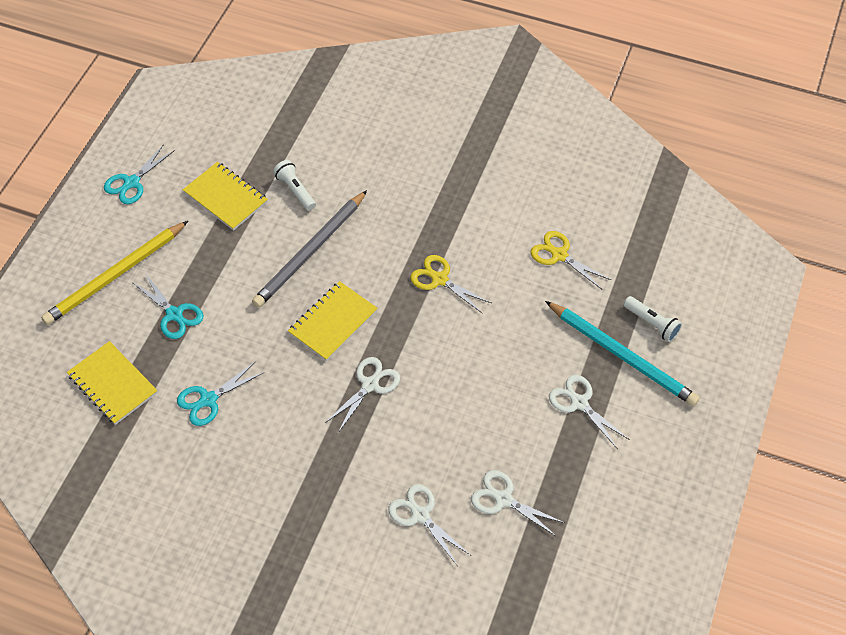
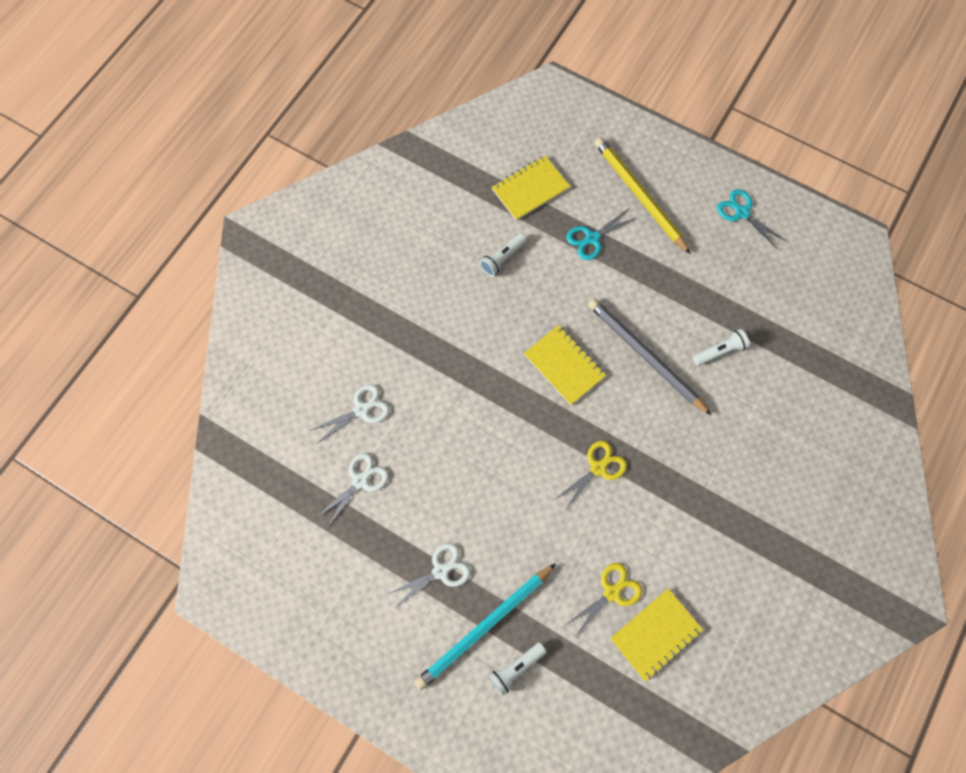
camera: 100 degrees right, 15 degrees up
turquoise scissors [177,361,265,426] -> white flashlight [480,233,527,276]
yellow notebook [183,162,268,231] -> yellow notebook moved to [610,588,703,682]
white scissors [325,357,400,433] -> none

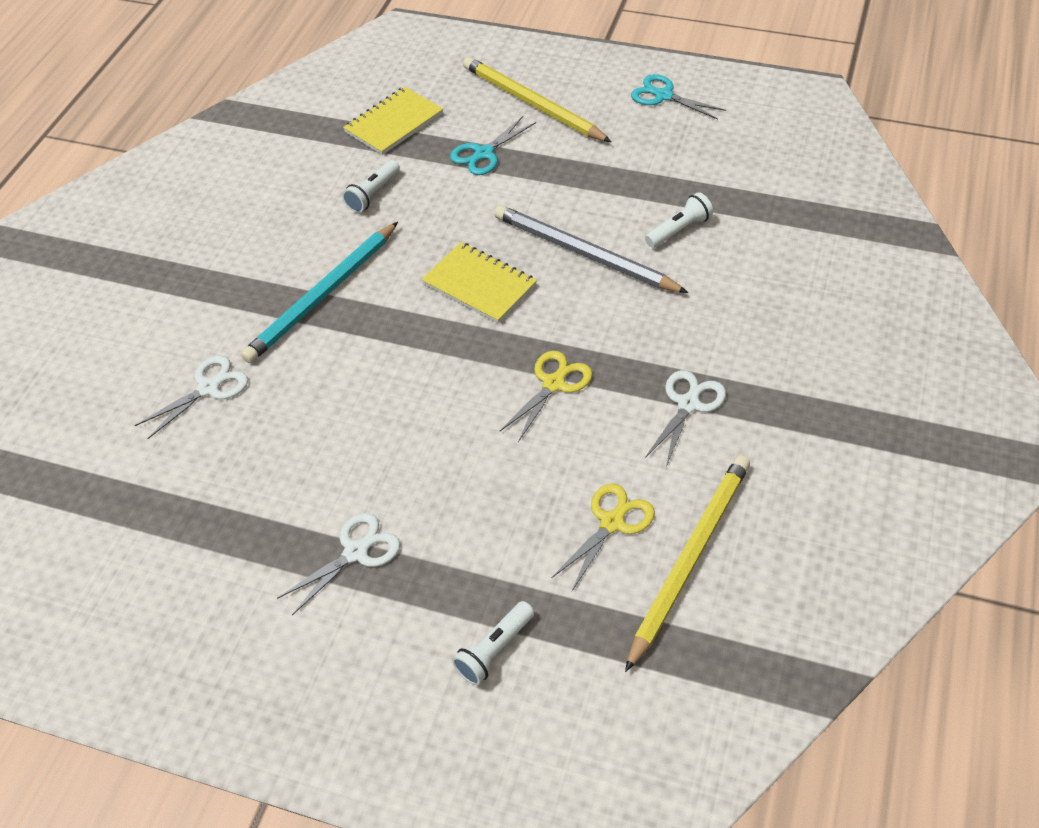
camera: 10 degrees left, 20 degrees down
white scissors [316,453,389,529] -> white scissors moved to [645,370,726,467]
turquoise pencil [414,563,556,690] -> turquoise pencil moved to [241,222,398,363]
yellow notebook [610,588,703,682] -> yellow pencil [625,455,750,672]

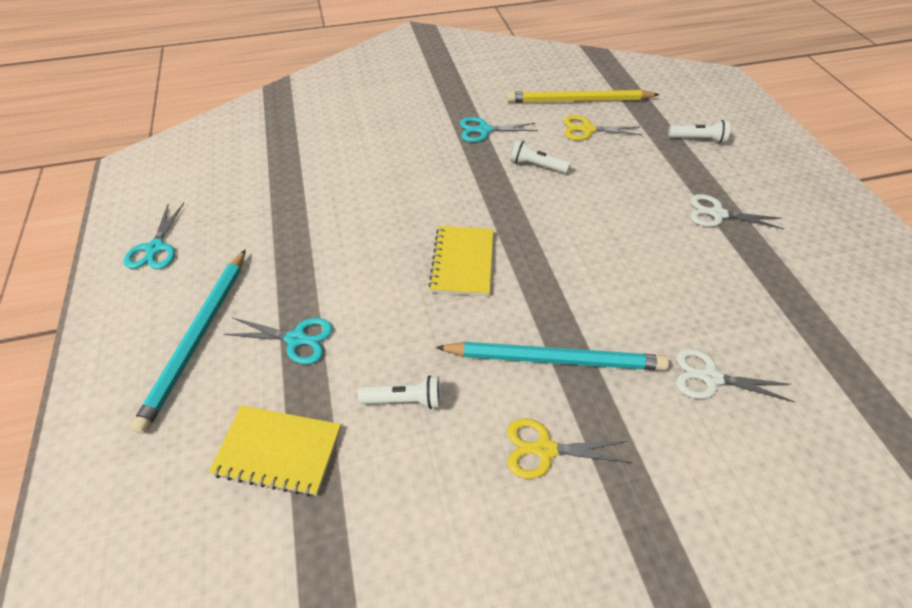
camera: 125 degrees left, 0 degrees up
yellow pencil [463,57,611,142] -> turquoise pencil [130,249,246,434]
grey pencil [494,205,688,293] -> none
yellow scissors [499,351,593,442] -> yellow scissors moved to [507,419,632,479]
white flashlight [645,192,713,248] -> white flashlight moved to [511,140,570,173]
white scissors [645,370,726,467] -> turquoise scissors [460,117,538,142]

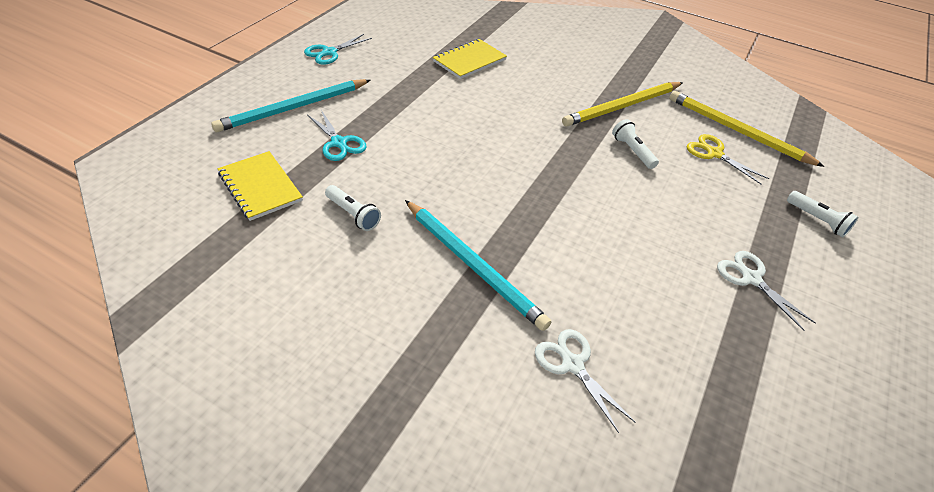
camera: 40 degrees right, 5 degrees down
yellow notebook [429,226,493,296] -> yellow notebook moved to [433,39,507,79]
turquoise scissors [460,117,538,142] -> yellow pencil [562,82,683,127]
yellow scissors [507,419,632,479] -> none

